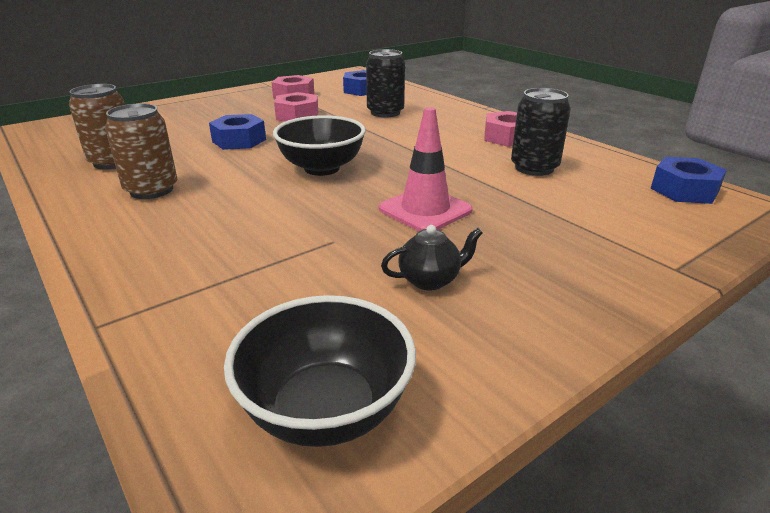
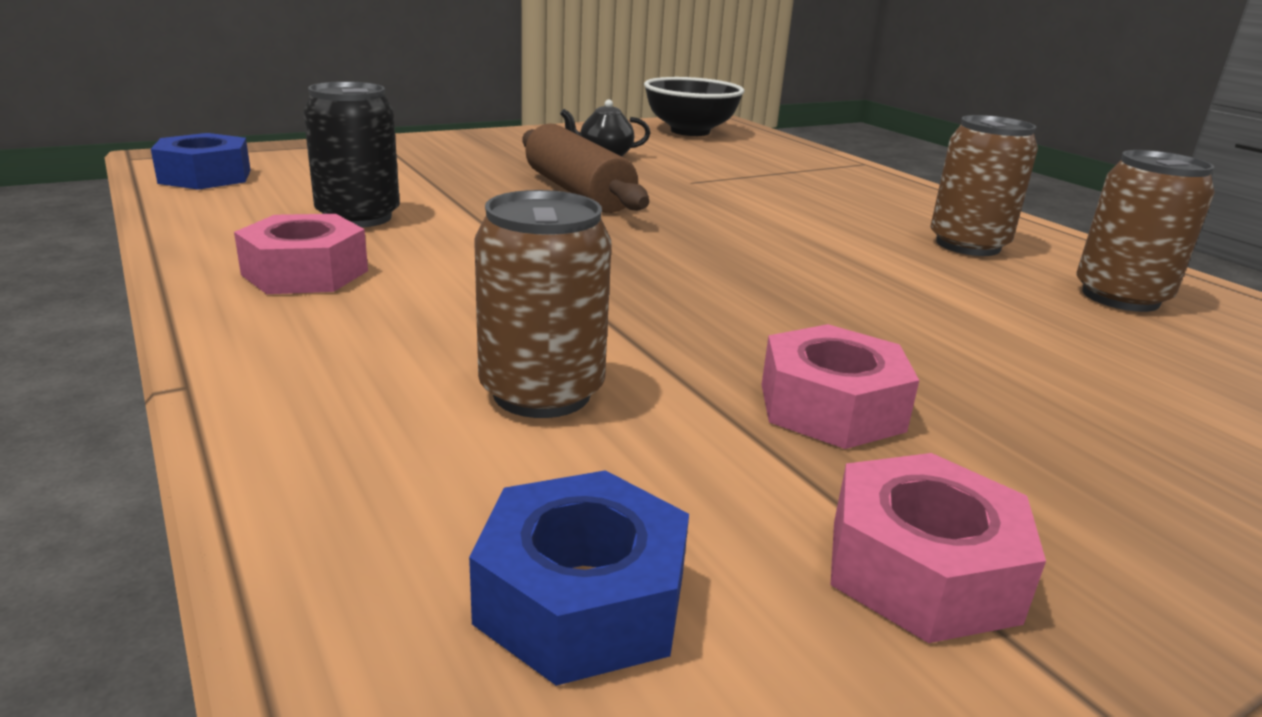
camera: 175 degrees left, 5 degrees down
blue nut [209,114,266,150] -> none
black bowl [273,115,366,176] -> none
black can [366,49,405,117] -> brown can [474,190,612,418]
pink traffic cone [379,107,473,231] -> brown rolling pin [523,123,649,213]

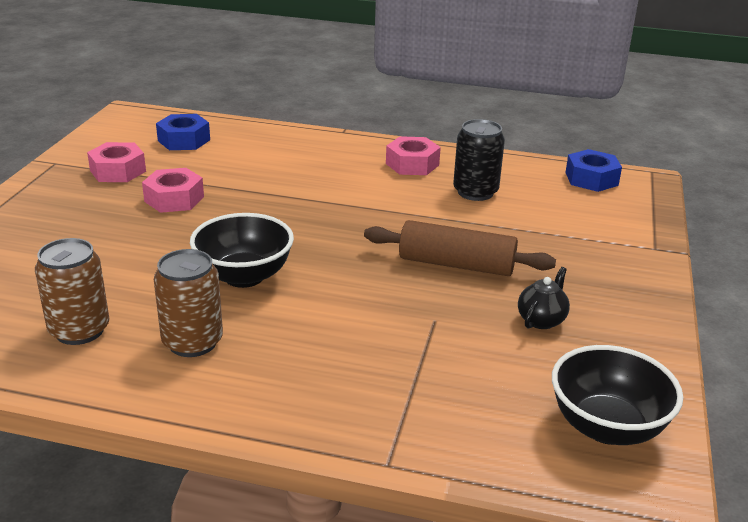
camera: 135 degrees right, 5 degrees up
brown can [474,190,612,418] -> none
none -> black bowl [190,213,294,288]

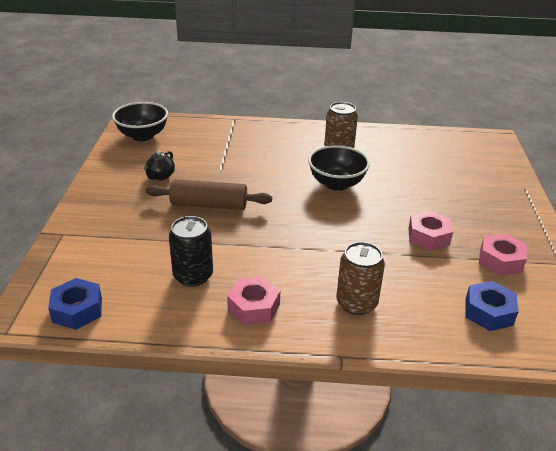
camera: 170 degrees right, 5 degrees up
brown can [35,238,109,345] -> brown can moved to [336,242,385,315]

